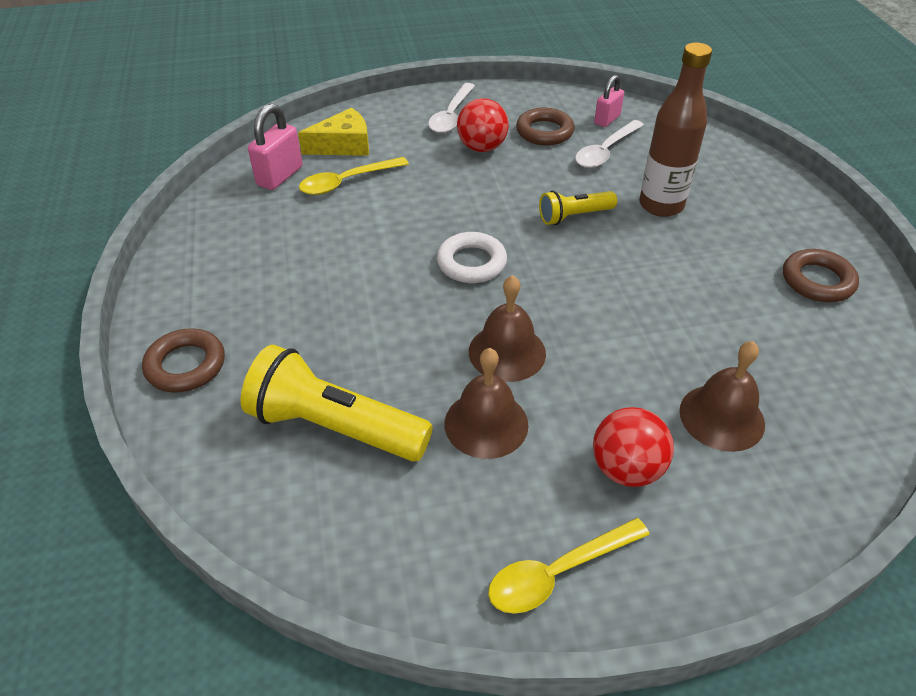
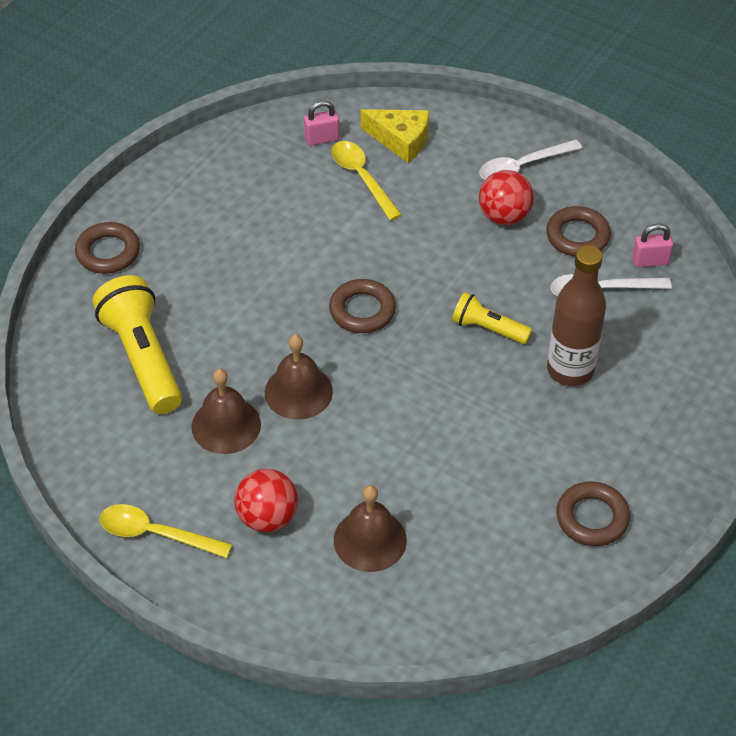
camera: 45 degrees right, 5 degrees up
pink padlock [248,103,303,190] -> pink padlock [304,101,340,146], size x0.66
yellow spoon [299,157,409,195] -> yellow spoon turned 45 degrees clockwise [331,141,402,221]
white ring [437,232,507,283] -> brown ring [329,279,396,333]

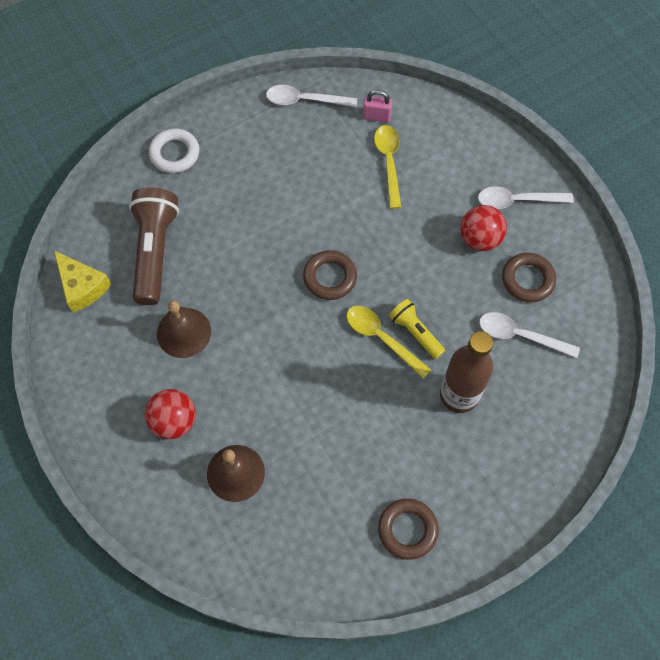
camera: 25 degrees right, 15 degrees up
brown ring [75,222,140,274] -> white ring [149,129,199,173]
yellow flashlight [93,275,182,414] -> brown flashlight [129,187,179,305]
yellow spoon [100,504,232,558] -> yellow spoon moved to [346,306,431,378]
brown bell [265,334,333,420] -> none
yellow cheese [361,109,429,163] -> yellow cheese moved to [54,251,111,312]
pink padlock [632,224,673,267] -> none
none -> white spoon [266,85,357,107]

